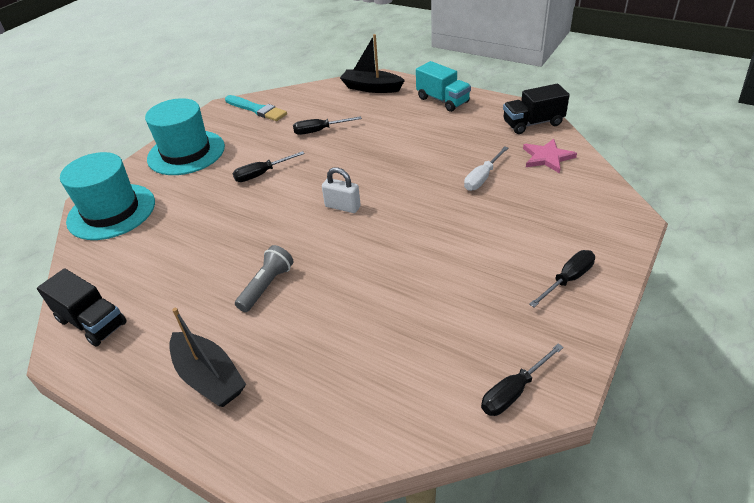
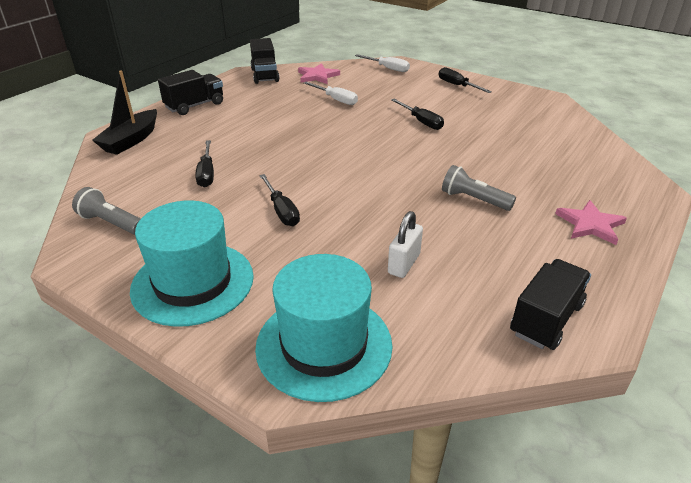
camera: 90 degrees left, 5 degrees down
black boat [169,308,246,407] -> pink star [555,200,627,245]
turquoise brush [225,95,287,121] -> grey flashlight [72,187,141,235]
white padlock [322,167,361,213] -> white padlock moved to [388,211,423,278]
turquoise truck [416,61,471,112] -> black truck [158,70,223,115]
black screwdriver [481,343,564,416] -> black screwdriver moved to [391,99,444,130]
none -> white screwdriver [355,54,410,72]

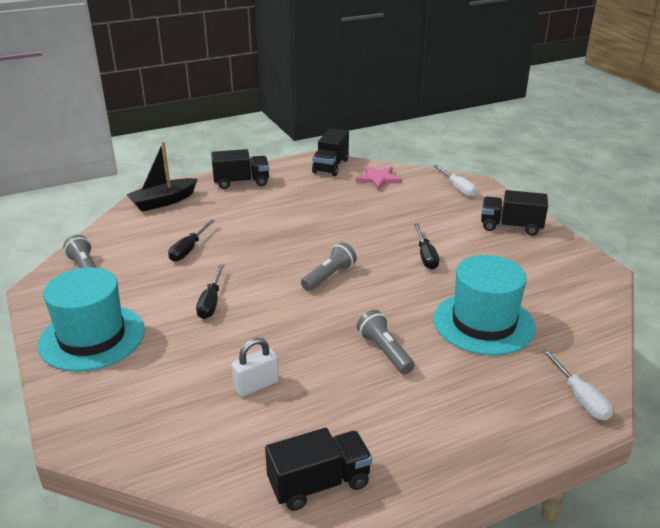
camera: 30 degrees right, 5 degrees down
turquoise hat [255,254,393,402] -> turquoise hat moved to [434,255,536,356]
white screwdriver [304,82,358,105] -> white screwdriver moved to [542,349,613,421]
black screwdriver [439,67,492,93] -> black truck [481,190,548,236]
pink star [555,200,627,245] -> none
none -> grey flashlight [301,242,357,291]

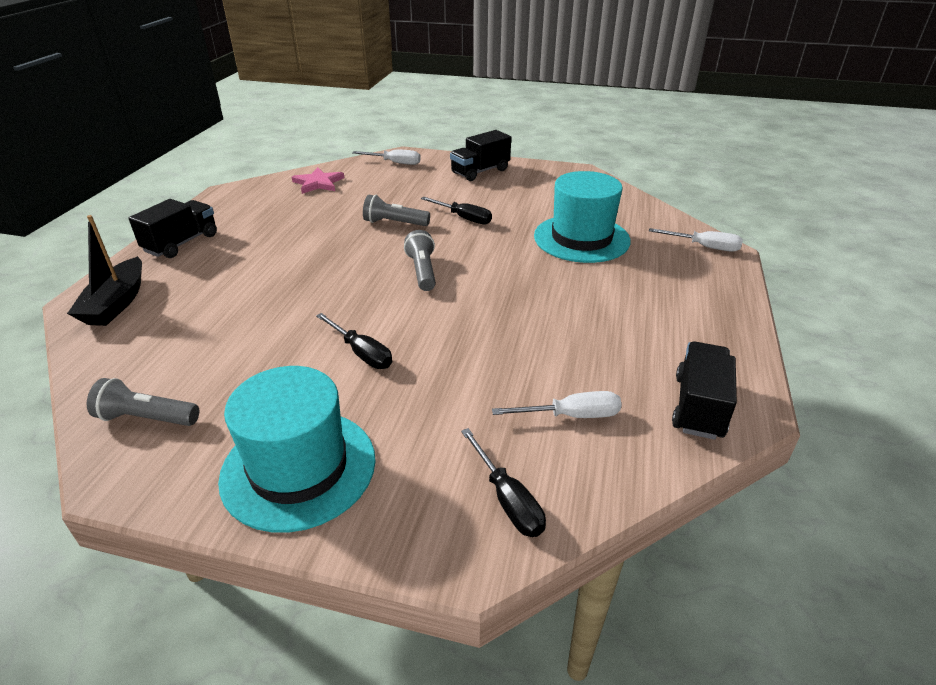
camera: 50 degrees left, 5 degrees up
black screwdriver [168,219,215,262] -> black screwdriver moved to [461,428,546,537]
white padlock [232,338,279,397] -> none
black truck [312,128,349,176] -> none
grey flashlight [357,310,415,374] -> grey flashlight moved to [363,195,430,226]
none -> white screwdriver [492,391,622,418]

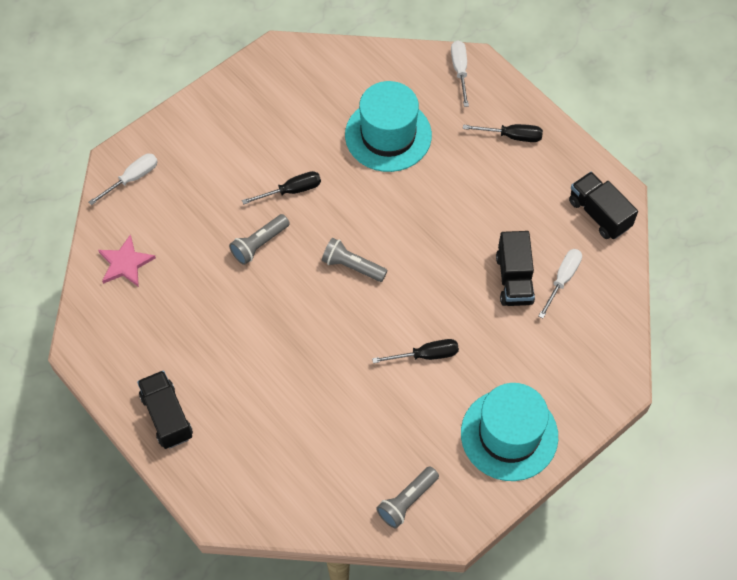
camera: 55 degrees left, 25 degrees up
black boat [67,215,142,326] -> none
black truck [450,130,511,181] -> black truck moved to [496,231,535,306]
black screwdriver [461,428,546,537] -> black screwdriver moved to [463,124,543,142]
white screwdriver [649,228,743,252] -> white screwdriver turned 60 degrees counterclockwise [451,40,469,107]

